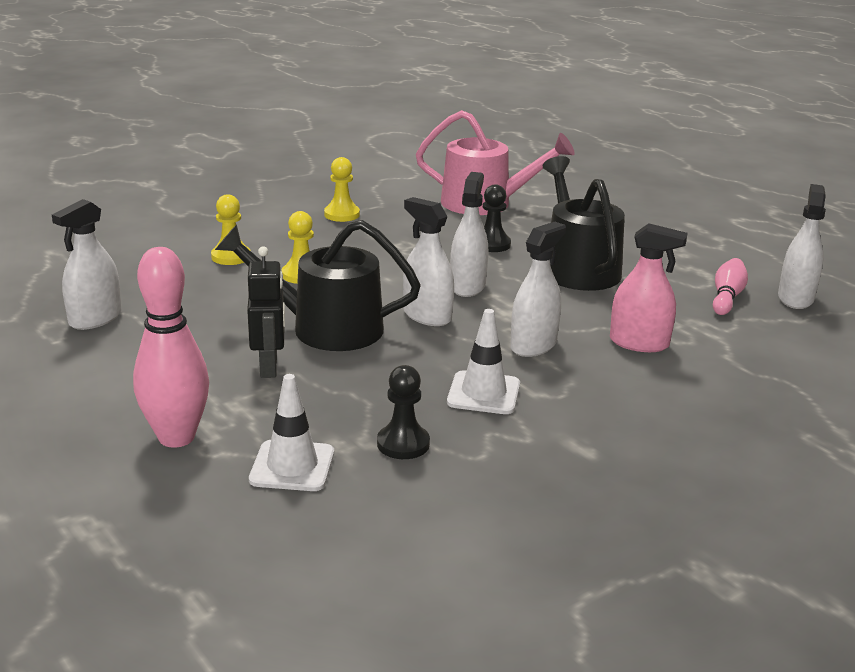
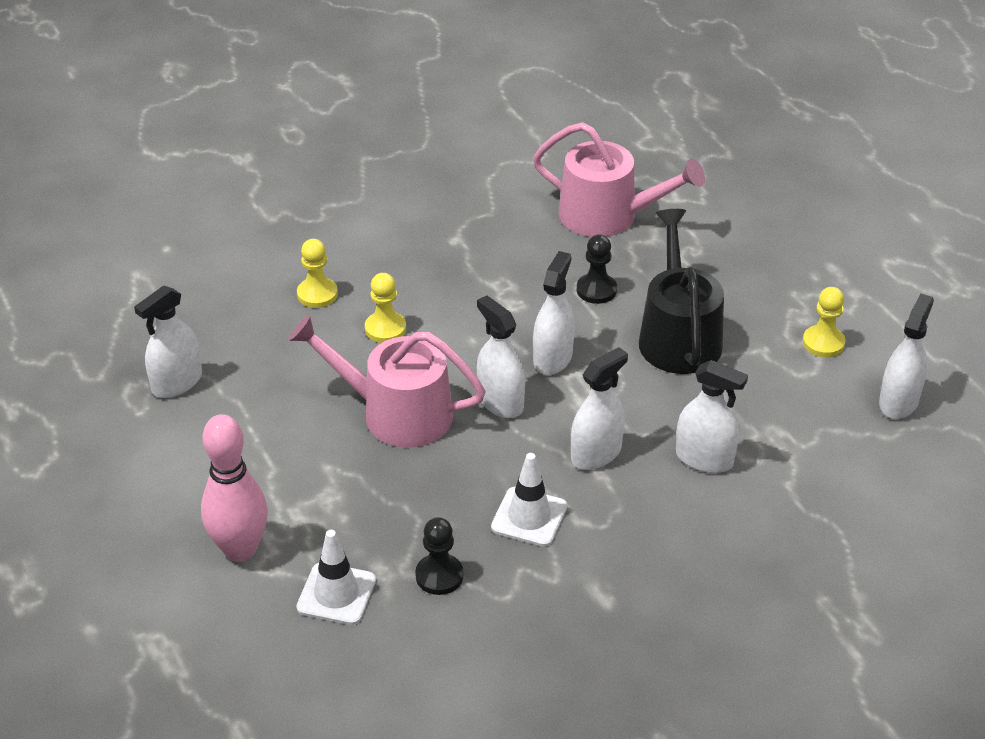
camera: 10 degrees right, 15 degrees up
black watering can [215,220,421,351] -> pink watering can [288,315,486,448]
black robot [247,246,285,378] -> none
yellow pawn [324,157,360,222] -> yellow pawn moved to [803,287,845,357]
pink spray bottle [610,223,688,352] -> white spray bottle [676,360,748,473]
pink bowling pin [713,258,748,315] -> none

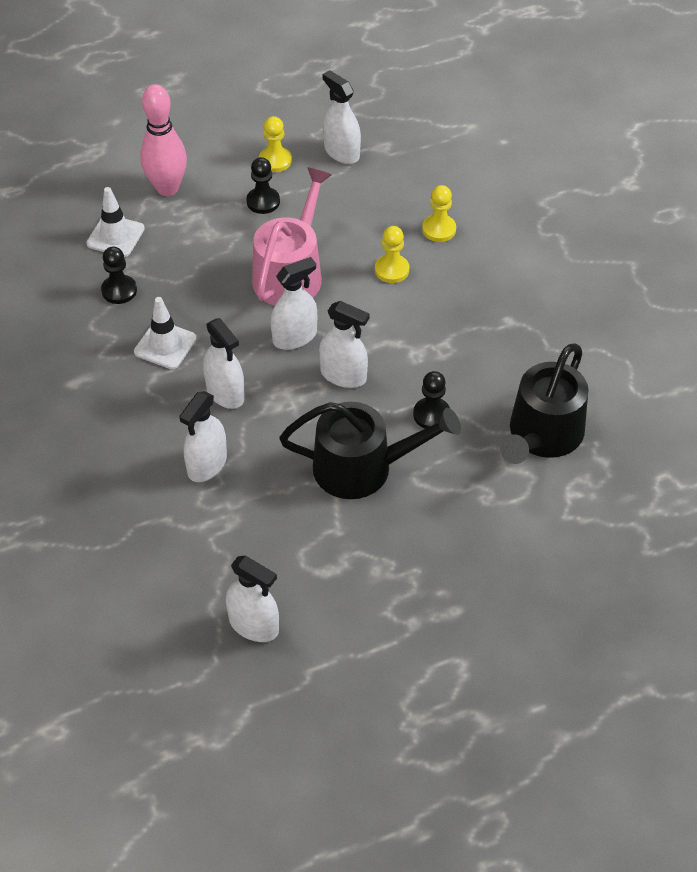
camera: 95 degrees right, 10 degrees up
pink watering can [533,122,705,237] -> black watering can [500,343,589,464]
yellow pawn [803,287,845,357] -> yellow pawn moved to [259,116,292,172]
none -> black pawn [246,157,280,214]

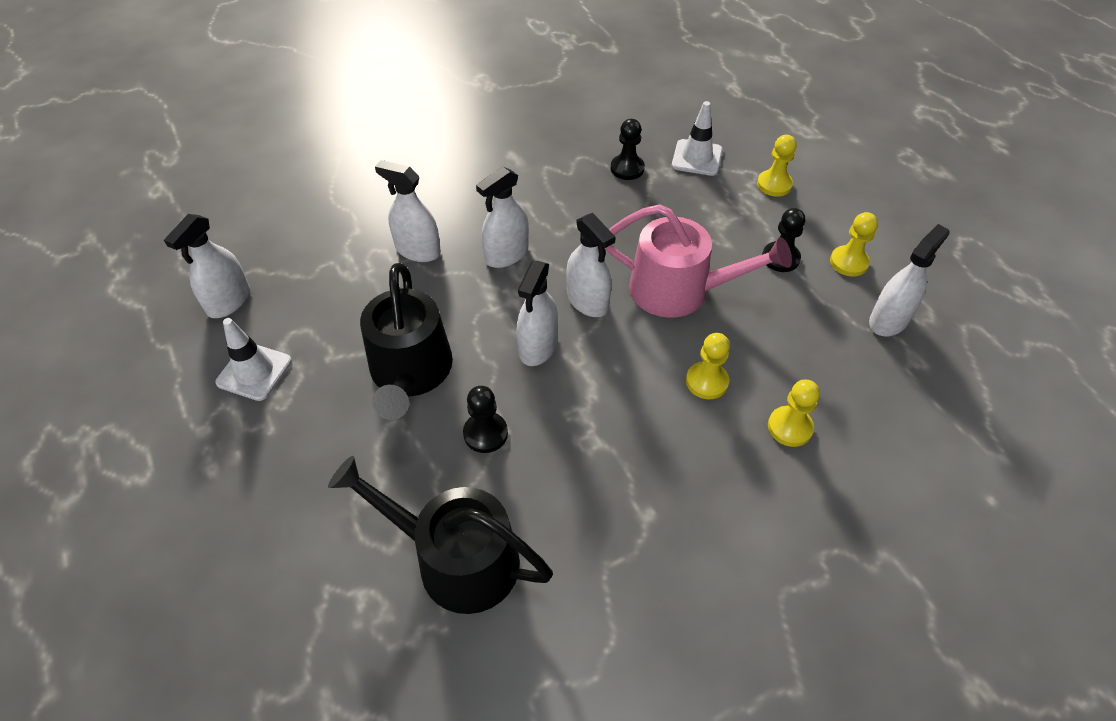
camera: 85 degrees right, 0 degrees up
white traffic cone [134,297,197,369] -> white traffic cone moved to [215,318,292,401]
pink bowling pin [140,84,187,196] -> yellow pawn [757,135,797,197]

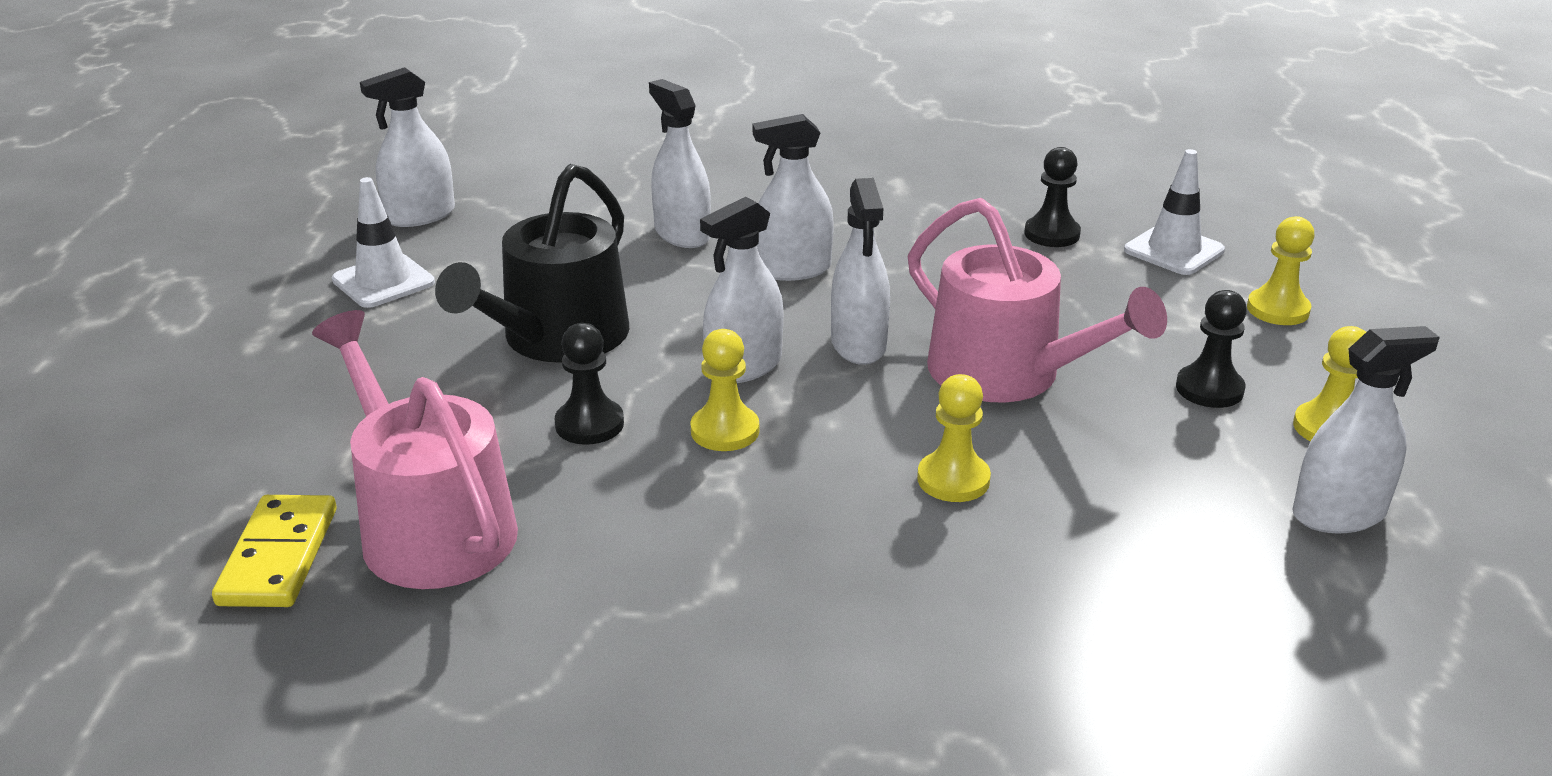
camera: 30 degrees right, 20 degrees down
black watering can [328,456,553,614] -> pink watering can [312,310,518,589]
yellow pawn [768,380,820,447] -> yellow pawn moved to [691,329,759,451]
none -> yellow domino [212,495,337,607]

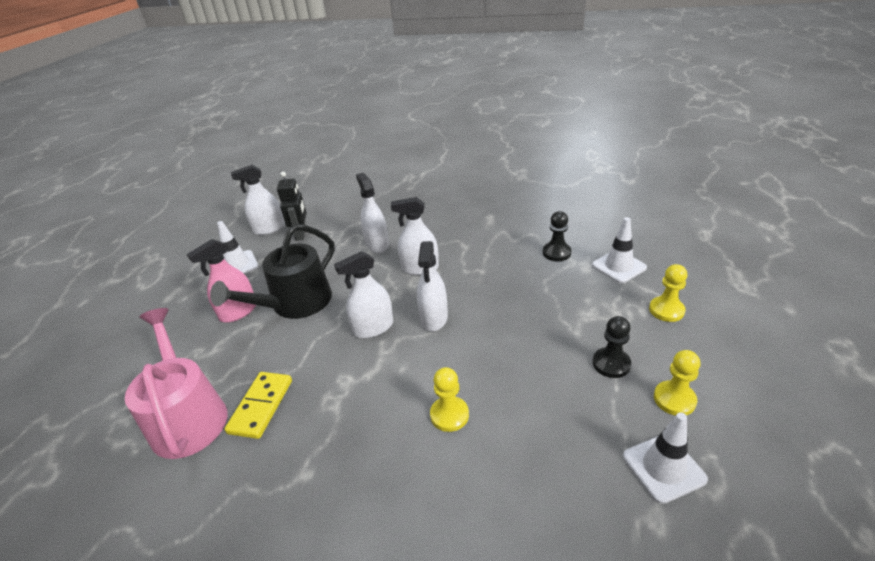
camera: 15 degrees right, 5 degrees up
yellow domino [212,495,337,607] -> yellow domino moved to [225,372,292,439]
black pawn [554,323,624,445] -> none
yellow pawn [691,329,759,451] -> none
pink watering can [908,198,1167,403] -> none
white spray bottle [1293,326,1440,534] -> white traffic cone [623,412,708,504]
none -> pink spray bottle [187,239,256,323]
none -> black robot [277,172,306,241]

